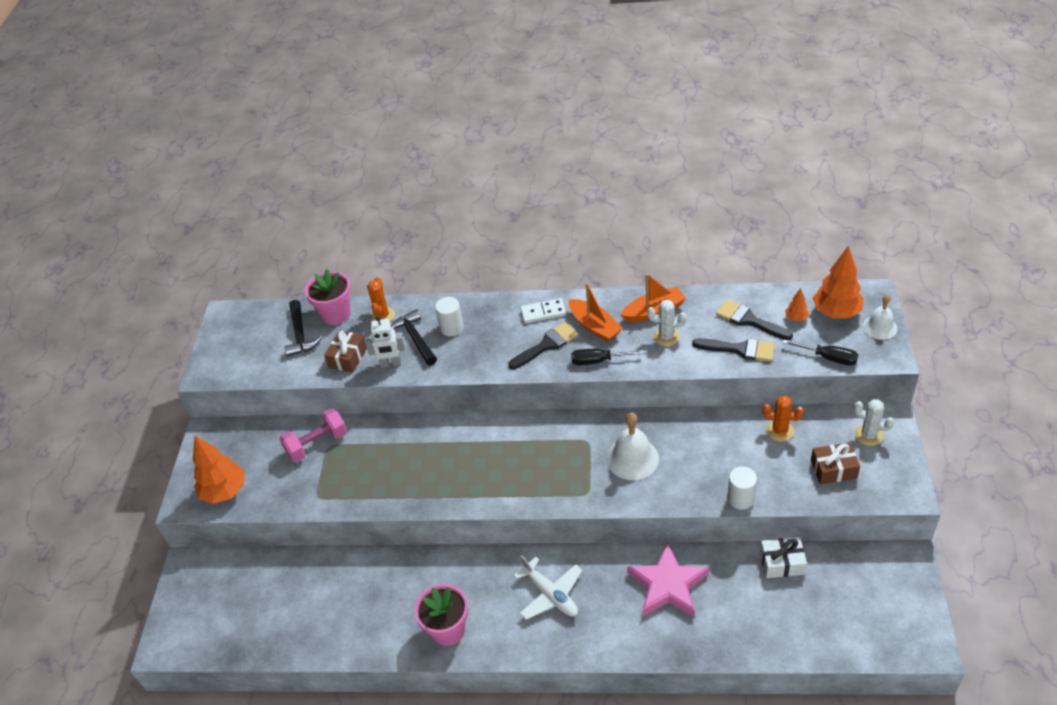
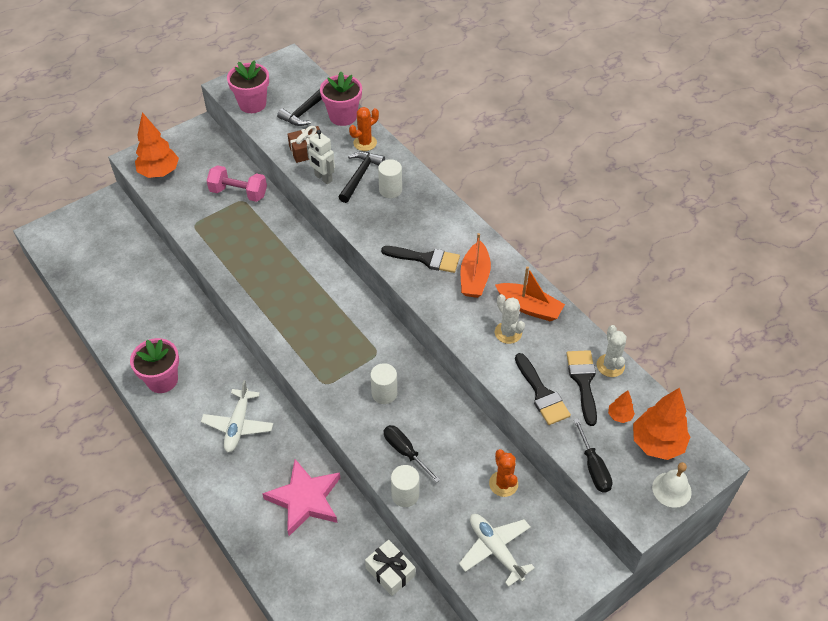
camera: 45 degrees right, 5 degrees up
white domino [520,298,566,324] -> none
black screwdriver [571,349,644,365] -> black screwdriver moved to [384,425,440,483]
white bell [606,413,659,480] -> white cylinder [370,363,397,404]
brown gift [811,442,860,484] -> white plane [459,514,535,587]
white cactus [854,399,895,446] -> white cactus moved to [597,325,627,377]
none -> pink flower pot [227,60,269,113]

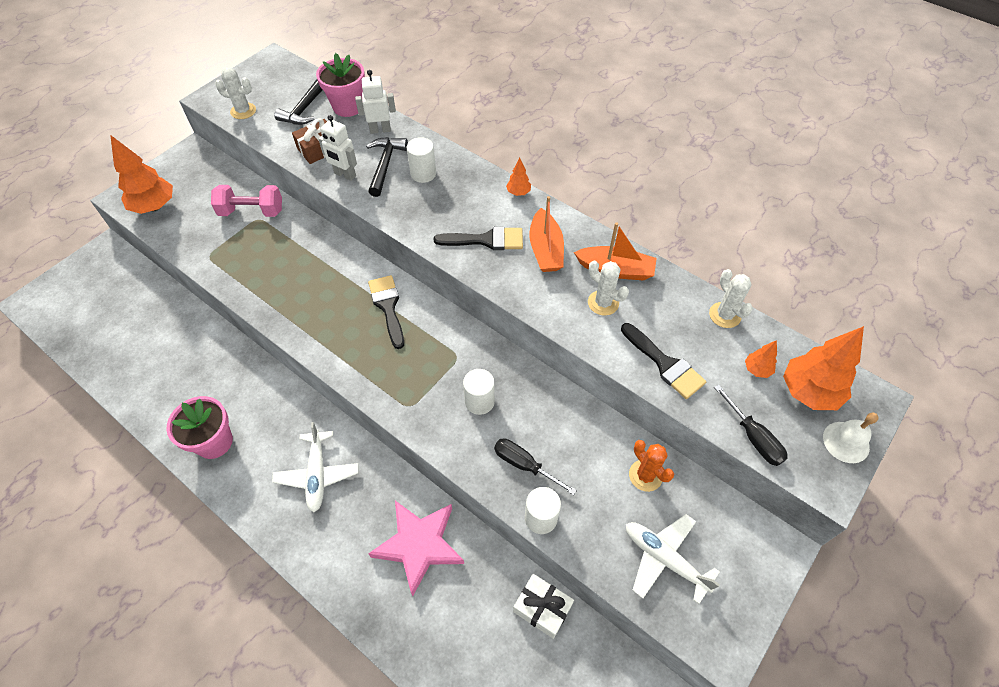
camera: 15 degrees left, 5 degrees up
pink flower pot [227,60,269,113] -> white cactus [215,67,256,119]
orange cactus [349,107,379,151] -> white robot [355,70,396,134]
black brush [566,350,597,426] -> black brush moved to [368,275,404,349]
none -> orange tree [506,158,531,196]

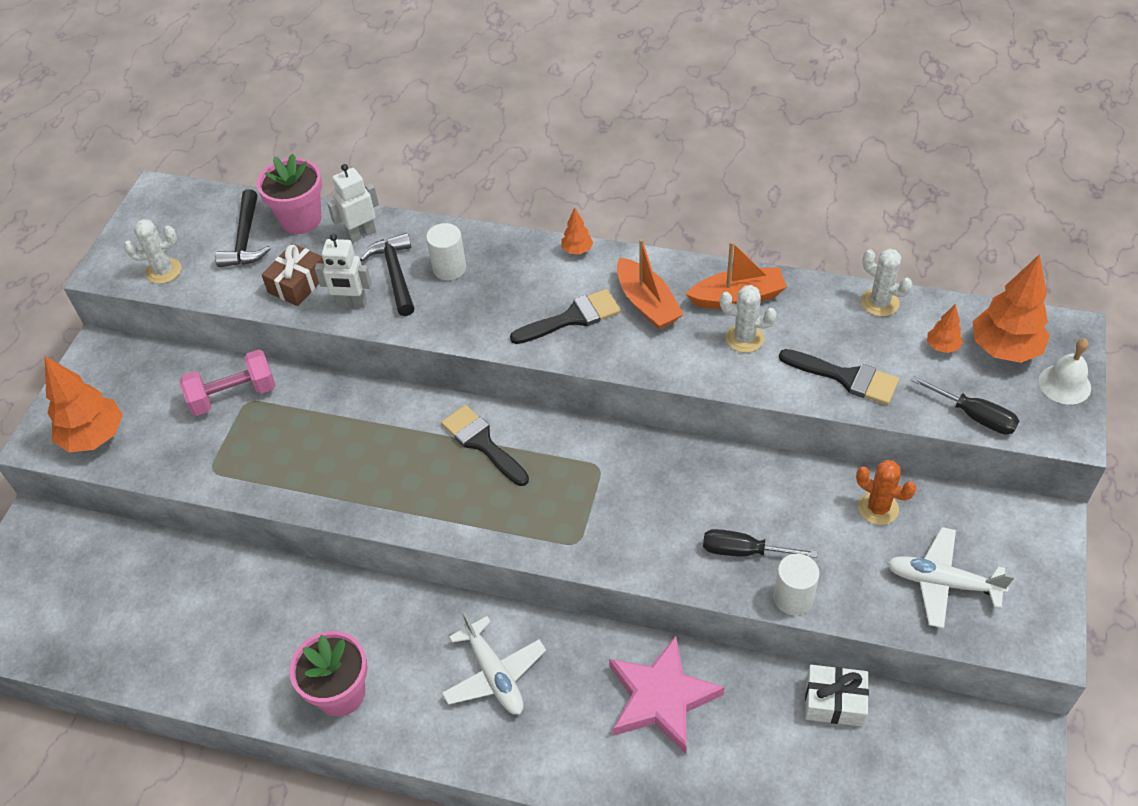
camera: 20 degrees left, 5 degrees down
white cylinder [463,369,495,415] -> none

